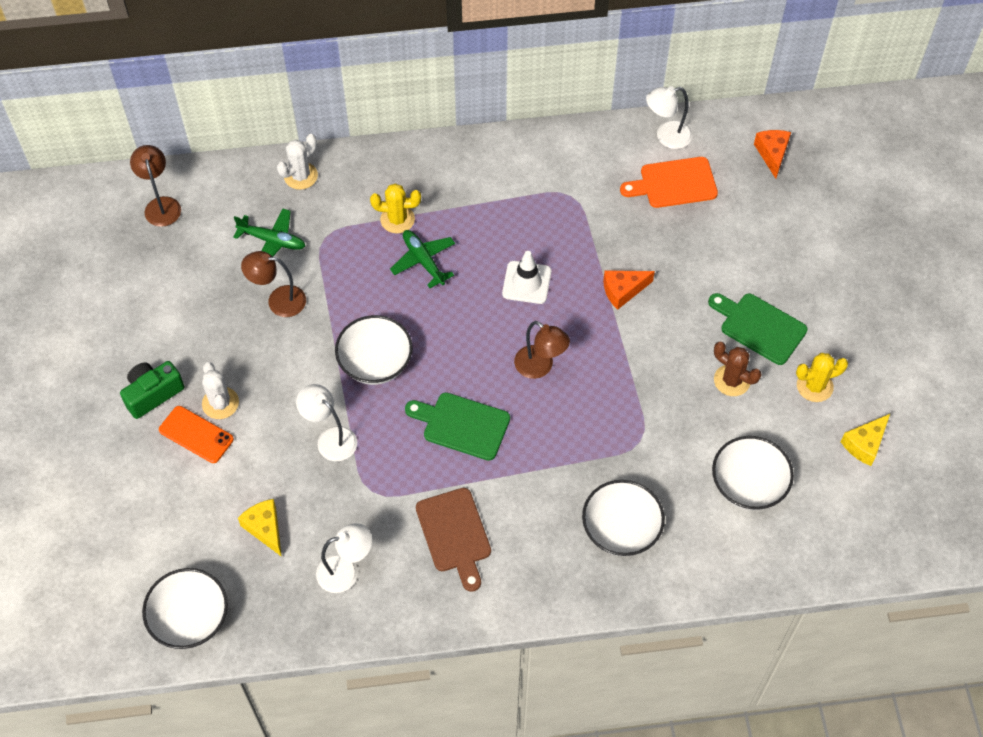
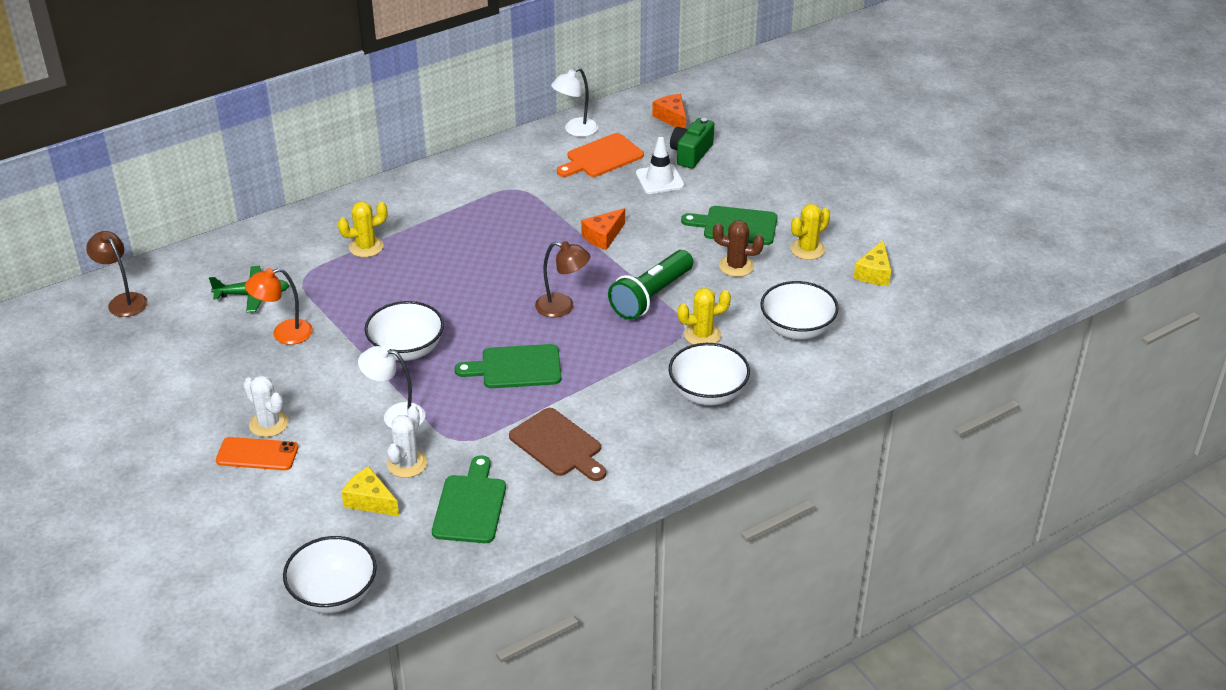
camera: 25 degrees left, 20 degrees down
green camera [120,361,185,419] -> green camera moved to [670,118,714,169]
brown lamp [241,251,306,317] -> orange lamp [245,268,313,345]
white cactus [277,134,318,190] -> white cactus moved to [387,406,427,478]
white lamp [316,523,372,593] -> green cutting board [432,455,506,543]
green plane [390,230,455,288] -> none
white traffic cone [502,251,551,304] -> white traffic cone moved to [636,137,684,194]
none -> green flashlight [608,250,693,320]
none -> yellow cactus [677,288,731,344]

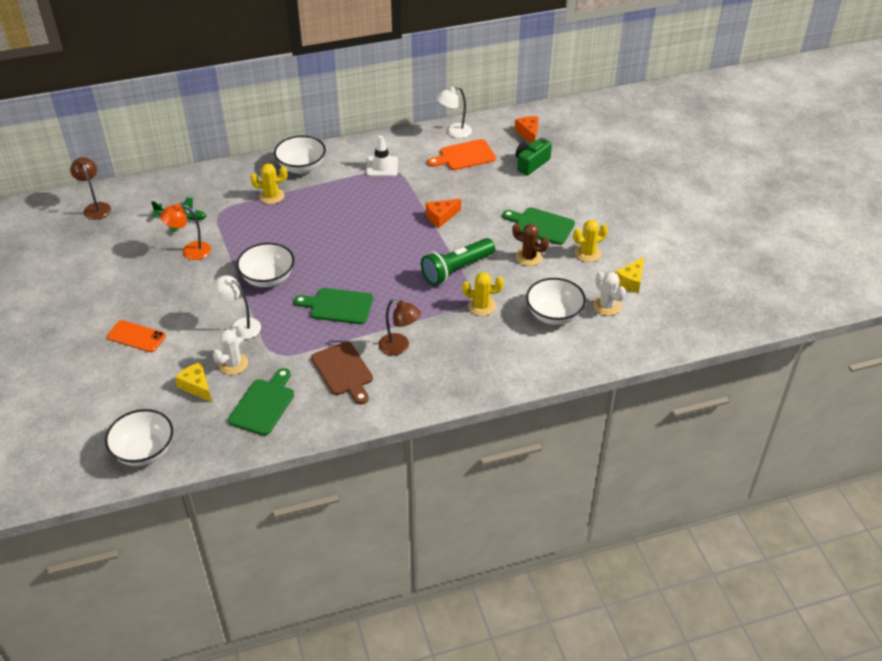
camera: 15 degrees right, 5 degrees up
white cactus [243,375,289,437] -> white cactus moved to [593,271,626,316]
brown lamp [535,241,590,318] -> brown lamp moved to [379,299,421,356]
white traffic cone [636,137,684,194] -> white traffic cone moved to [366,136,398,177]
white bowl [669,343,750,406] -> white bowl moved to [274,135,326,174]

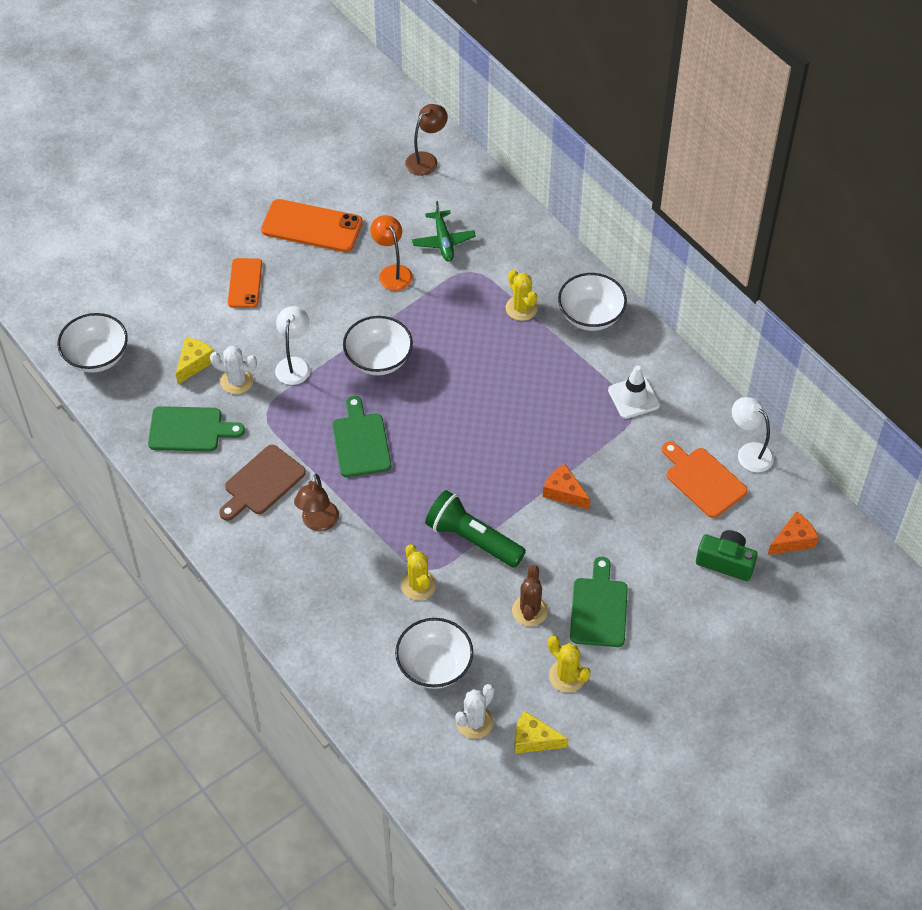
camera: 70 degrees right, 10 degrees up
none -> orange phone [261,199,363,252]

